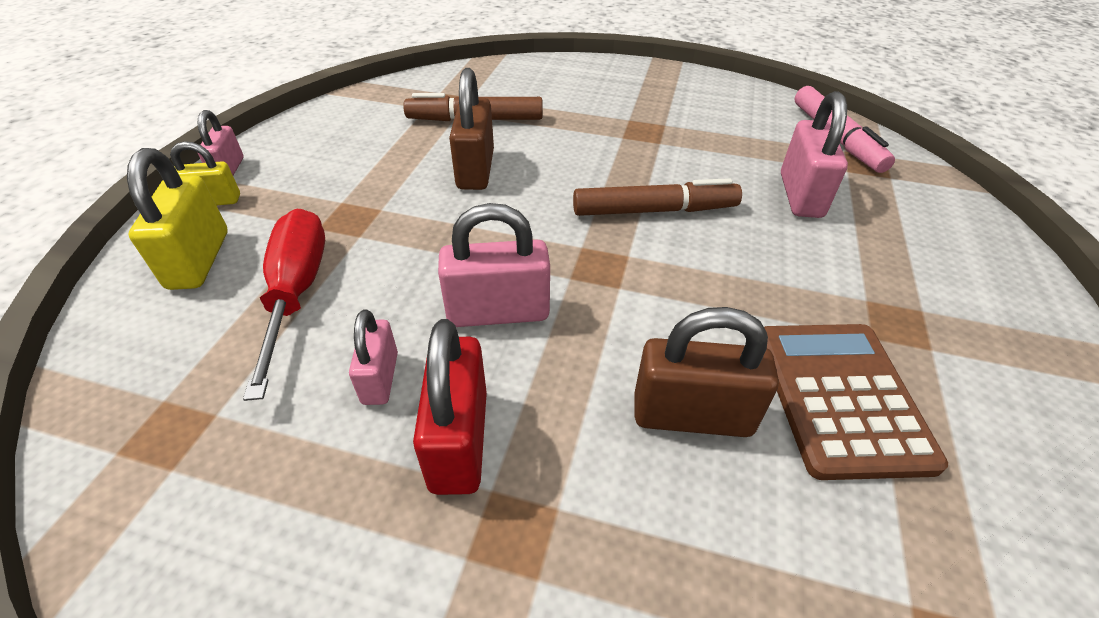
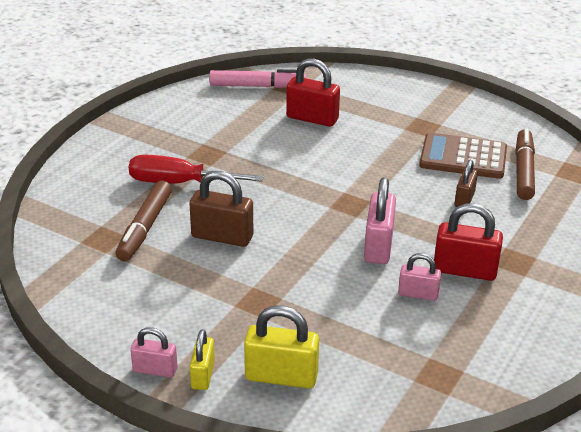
camera: 75 degrees left, 10 degrees down
red screwdriver [243,209,325,401] -> red screwdriver moved to [129,154,264,184]
brown marker [573,178,742,216] -> brown marker moved to [515,128,535,200]
brown padlock [634,307,779,437] -> brown padlock [455,160,478,207], size x0.61
pink padlock [781,91,848,218] -> red padlock [286,58,340,127]

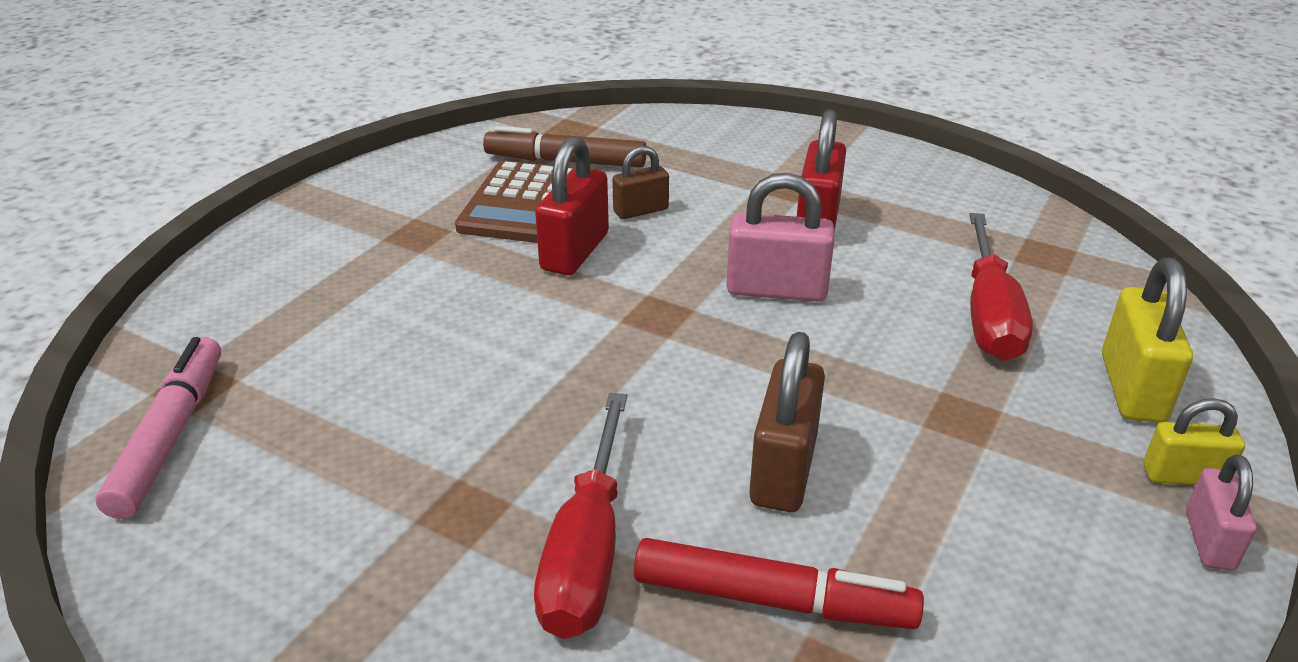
camera: 90 degrees left, 0 degrees up
brown marker [115,180,172,261] -> red marker [634,538,924,629]
red padlock [286,58,340,127] -> red padlock moved to [535,136,609,275]
pink padlock [398,253,441,301] -> none
brown padlock [455,160,478,207] -> brown padlock turned 45 degrees counterclockwise [612,146,669,219]
none -> red screwdriver [969,213,1033,361]

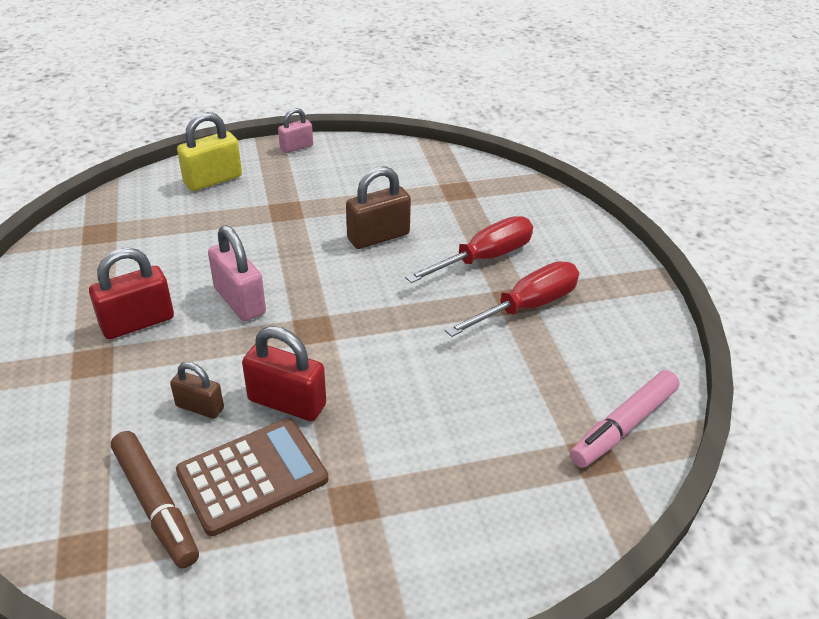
camera: 135 degrees left, 5 degrees up
red padlock [535,136,609,275] -> red padlock turned 45 degrees clockwise [242,326,326,421]
red marker [634,538,924,629] -> none
red screwdriver [969,213,1033,361] -> red screwdriver moved to [445,261,579,337]
yellow padlock [1143,398,1245,485] -> none

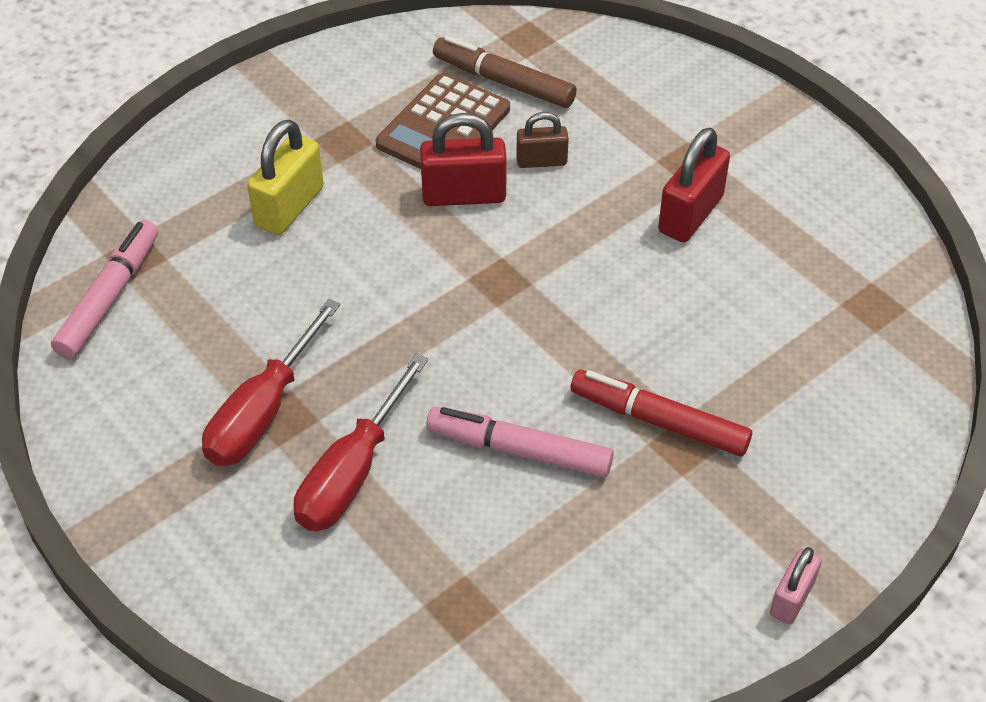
camera: 155 degrees right, 10 degrees up
yellow padlock [177,112,242,191] -> yellow padlock moved to [247,120,324,235]
pink padlock [208,225,266,321] -> none
brown padlock [346,166,411,249] -> pink marker [426,407,614,477]
none -> red marker [571,369,752,457]

